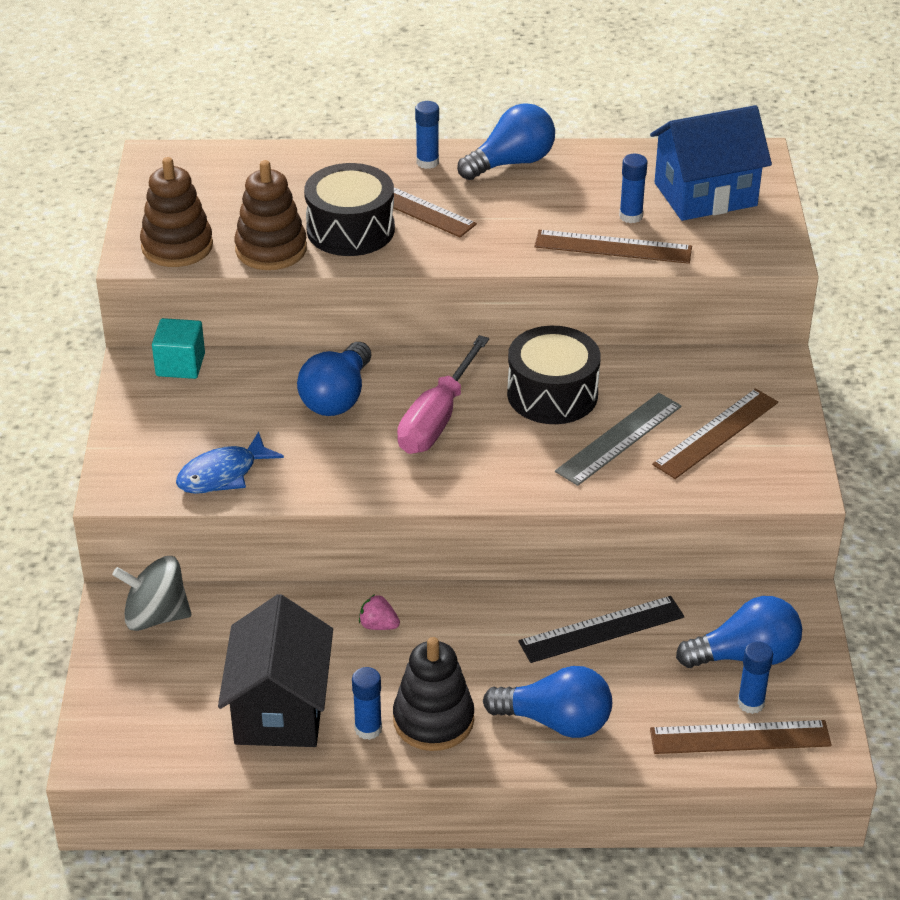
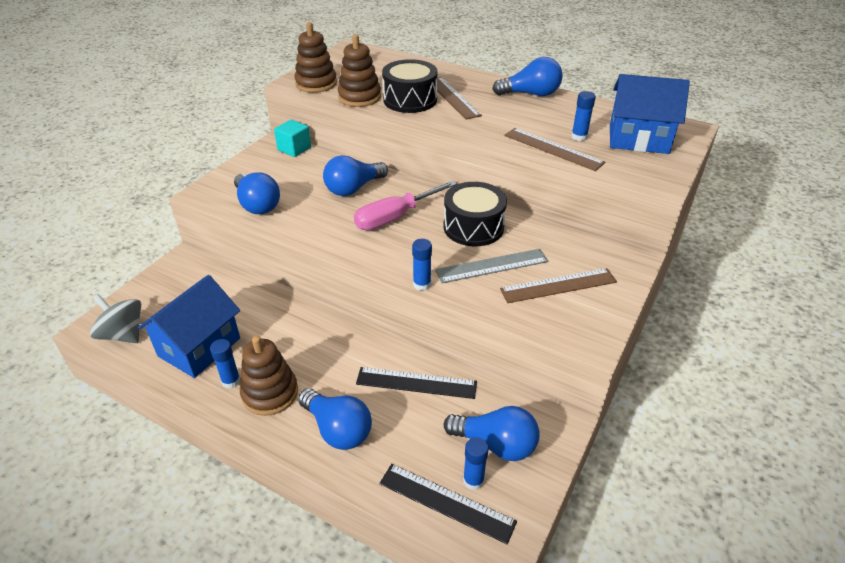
camera: 30 degrees right, 0 degrees up
grey spinning top [112,556,191,631] -> grey spinning top moved to [90,294,141,343]
blue fish [176,431,284,494] -> blue light bulb [234,172,280,214]
black house [218,594,333,747] -> blue house [138,275,240,378]
pink strawberry [359,594,400,630] -> none
black stacking toy [393,637,474,751] -> brown stacking toy [240,336,298,416]
blue glue stick [415,101,439,169] -> blue glue stick moved to [412,239,432,291]
brown ruler [650,720,832,754] -> black ruler [379,464,517,544]

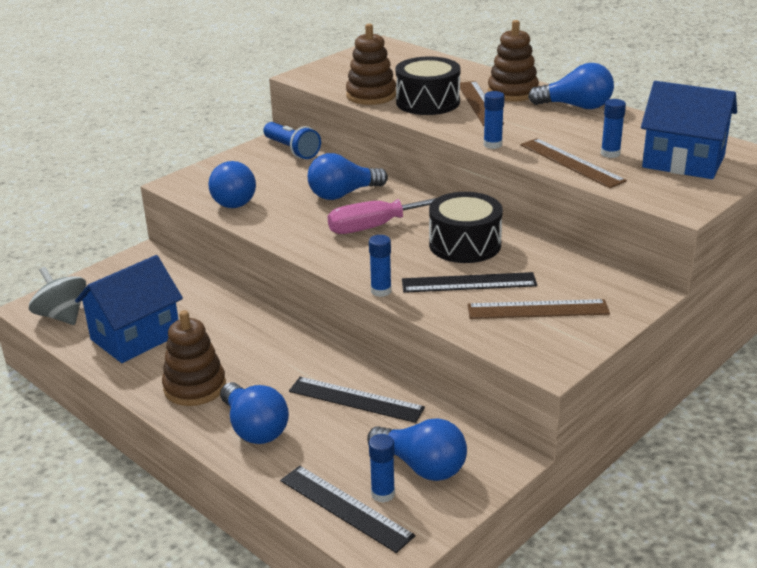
camera: 15 degrees right, 10 degrees down
blue glue stick [210,339,240,388] -> blue glue stick moved to [484,91,505,149]
turquoise cube [274,120,311,157] -> blue flashlight [263,122,321,159]
brown stacking toy [294,22,337,93] -> brown stacking toy moved to [488,20,539,102]
grey ruler [435,249,548,283] -> black ruler [402,272,537,293]

